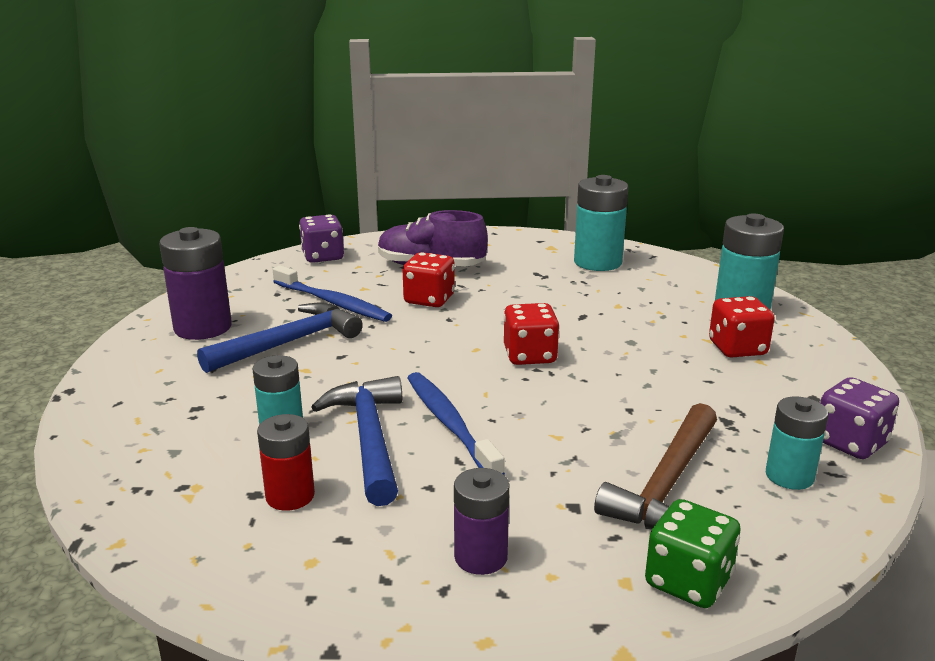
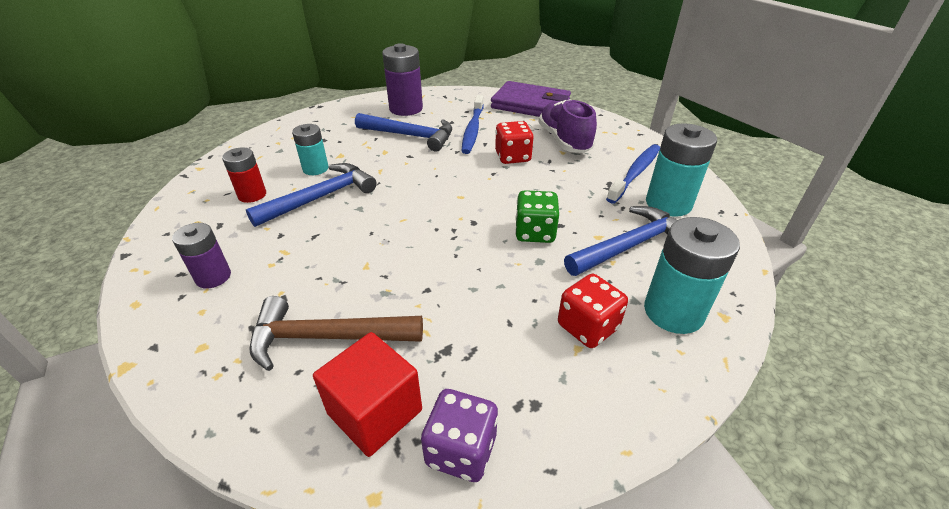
camera: 60 degrees right, 15 degrees up
purple dice [299,214,344,263] -> purple wallet [491,81,571,117]
blue toothbrush [407,372,505,475] -> blue toothbrush moved to [606,144,660,204]
red dice [504,303,560,365] -> none
green dice [645,499,740,608] -> green dice moved to [515,190,559,243]
turquoise battery [766,396,828,490] -> red cube [313,332,422,457]
none -> blue hammer [564,206,677,276]

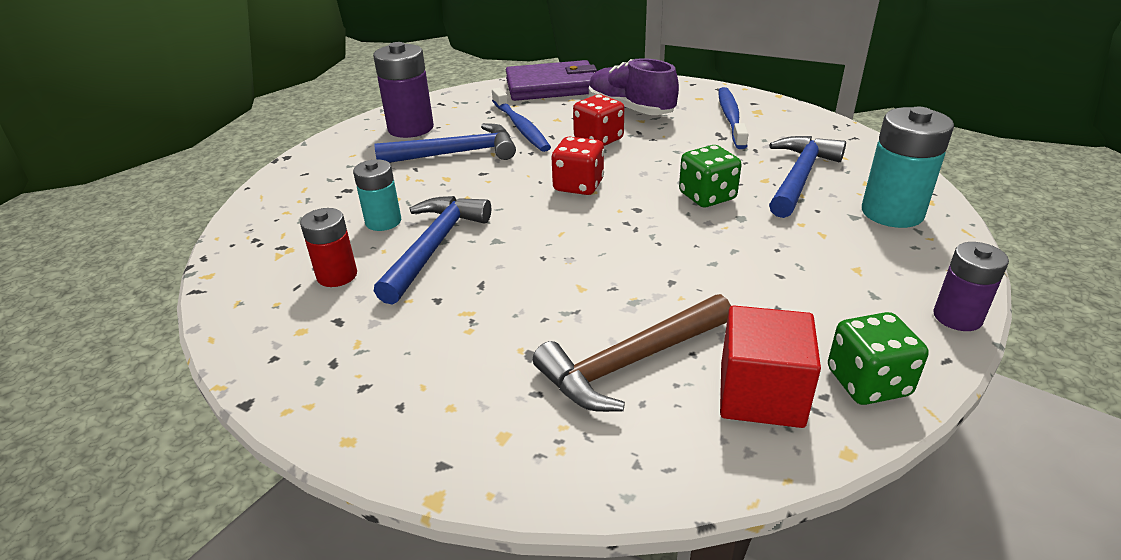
camera: 30 degrees left, 5 degrees down
purple battery [172,223,231,289] -> purple battery moved to [933,242,1009,331]
purple dice [421,389,498,482] -> green dice [828,312,928,405]
red dice [558,274,628,348] -> red dice moved to [551,137,604,195]
turquoise battery [646,123,717,217] -> none

